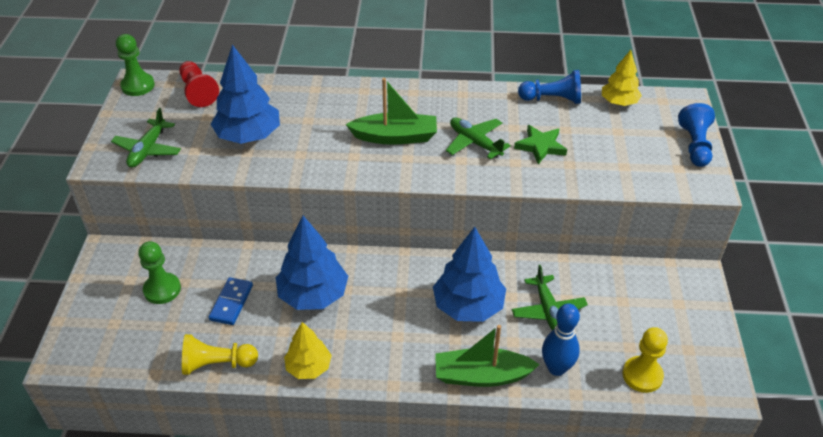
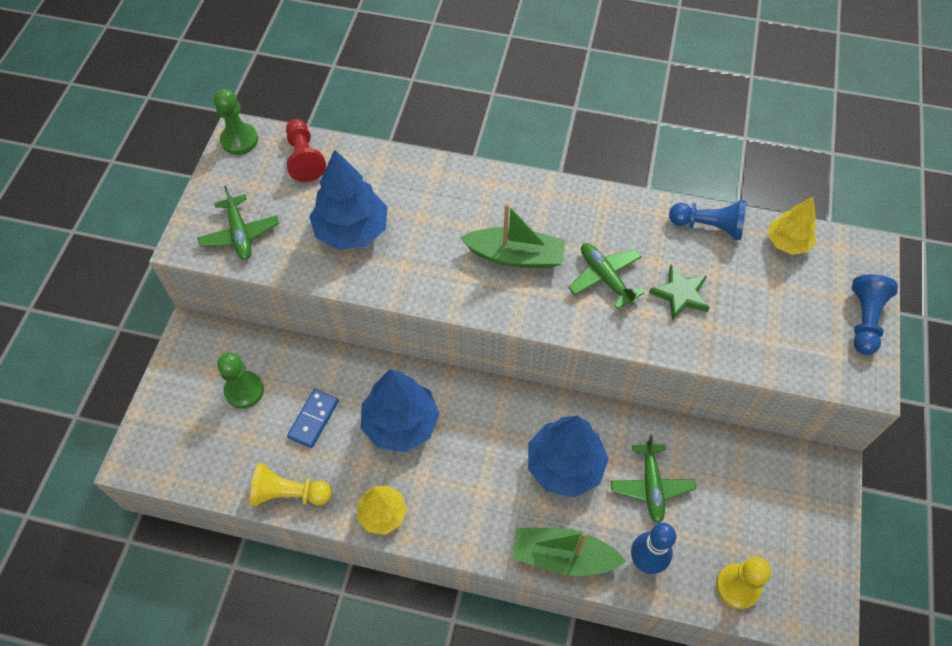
camera: 10 degrees right, 15 degrees up
green plane [111,108,181,167] -> green plane turned 45 degrees counterclockwise [197,186,279,260]

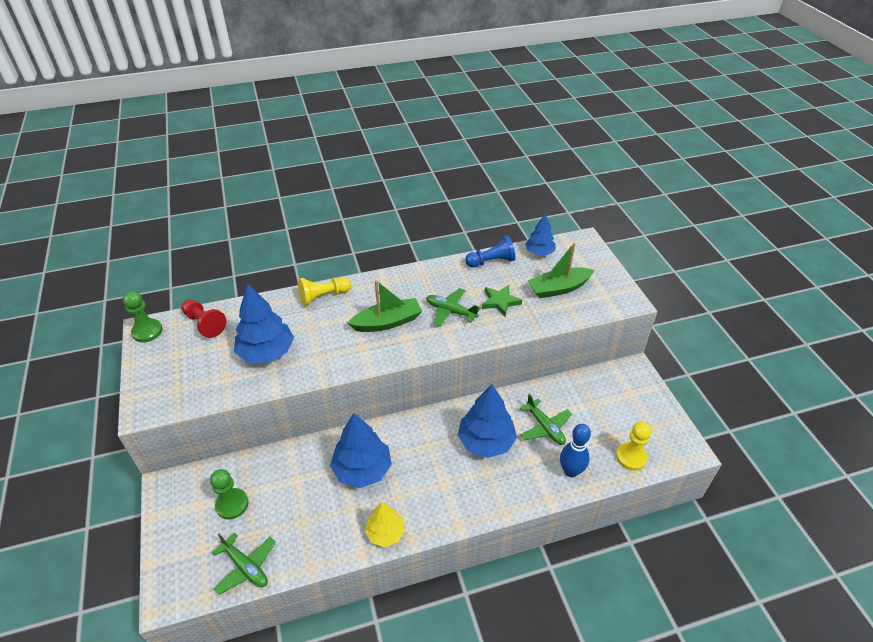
camera: 30 degrees left, 15 degrees down
green plane [197,186,279,260] -> green plane moved to [212,532,276,595]
yellow pawn [250,463,331,506] -> yellow pawn moved to [298,277,351,306]
blue domino [287,389,339,448] -> none
green boat [512,528,627,576] -> green boat moved to [527,243,594,298]
yellow tree [768,197,816,255] -> blue tree [525,213,556,255]
blue pawn [852,274,898,355] -> none

